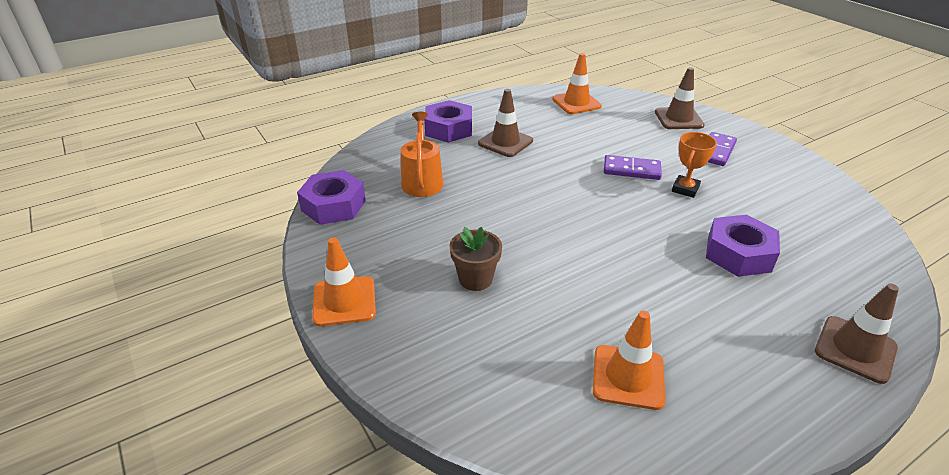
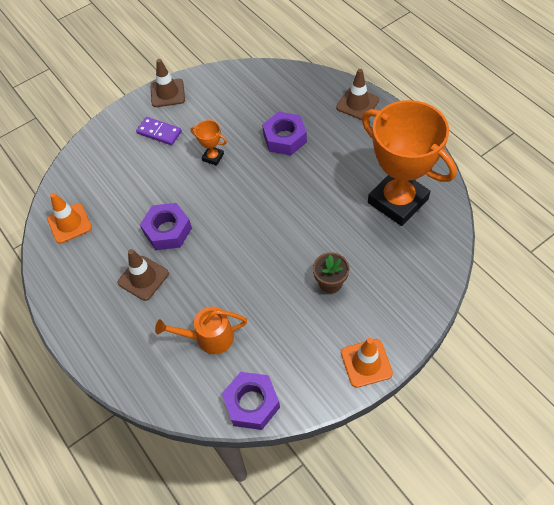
camera: 90 degrees left, 20 degrees up
purple nut [424,100,472,143] -> purple nut moved to [140,203,192,250]
orange traffic cone [593,311,666,410] -> orange trophy [362,100,457,226]
purple domino [604,155,662,180] -> none
brown traffic cone [655,67,705,129] -> brown traffic cone moved to [151,59,185,107]

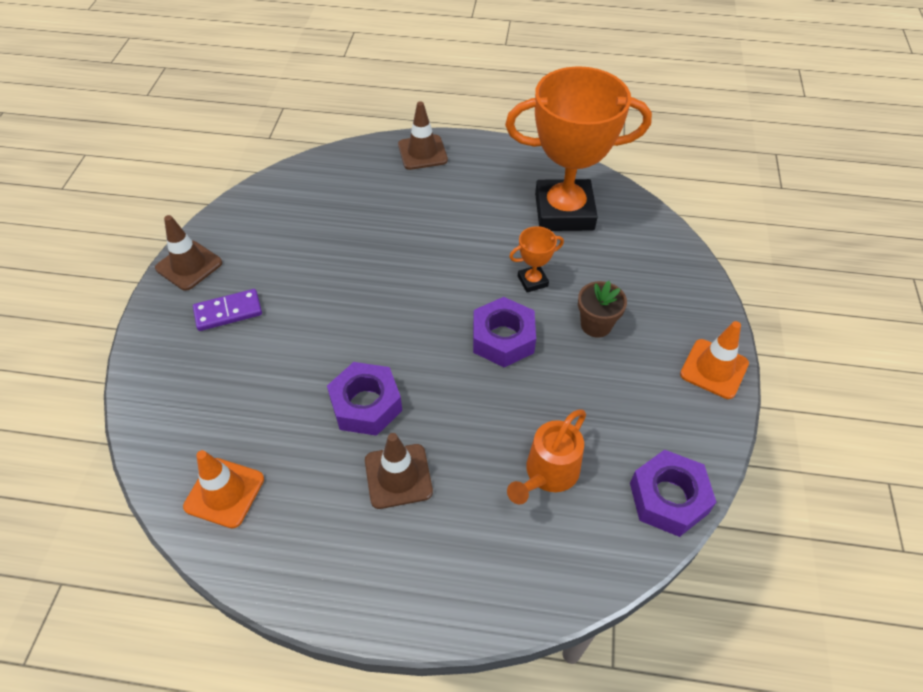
camera: 50 degrees left, 5 degrees down
orange trophy [191,120,227,166] -> orange trophy moved to [509,226,564,293]
purple nut [262,112,307,155] -> purple nut moved to [473,297,536,367]

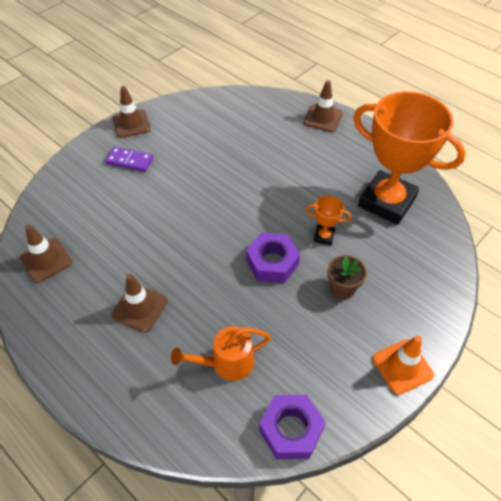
camera: 35 degrees right, 0 degrees up
orange traffic cone [183,450,264,528] -> brown traffic cone [20,224,72,283]
purple nut [327,362,402,436] -> none

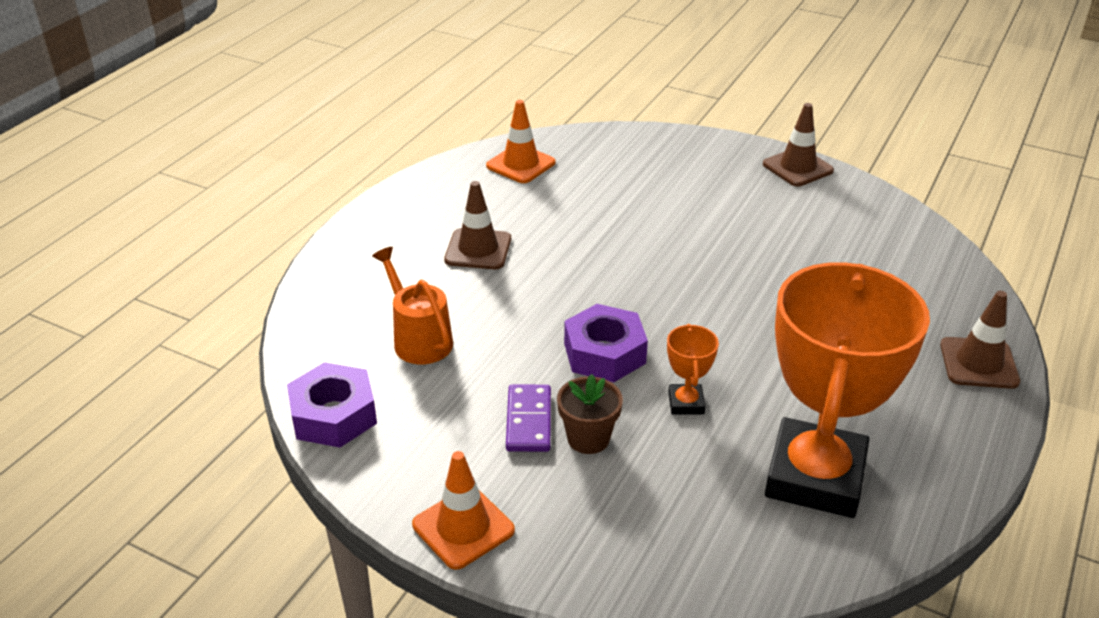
camera: 75 degrees right, 15 degrees down
brown traffic cone [20,224,72,283] -> orange traffic cone [486,100,556,183]
purple domino [105,147,153,172] -> purple domino moved to [506,385,551,452]

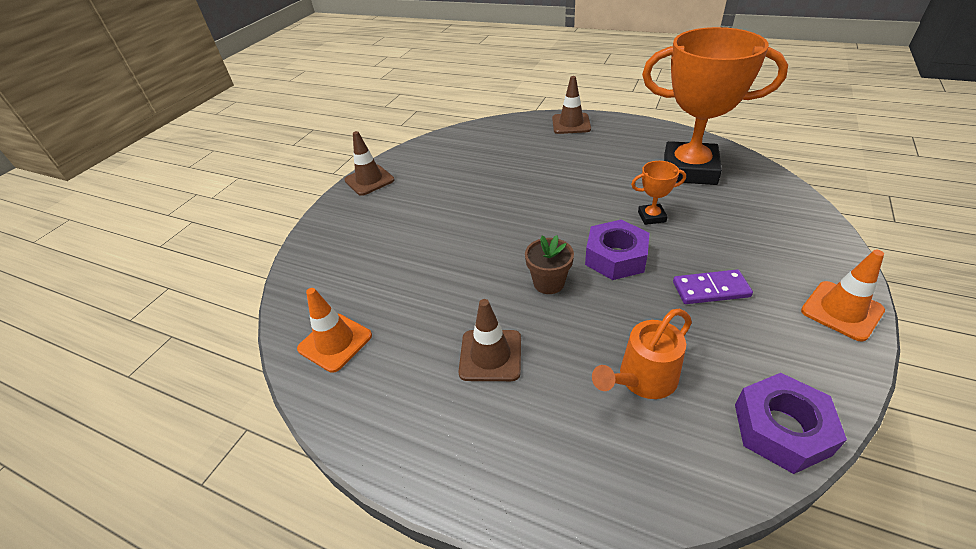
camera: 90 degrees left, 5 degrees up
brown flower pot [557,374,623,454] -> brown flower pot moved to [525,235,574,294]

